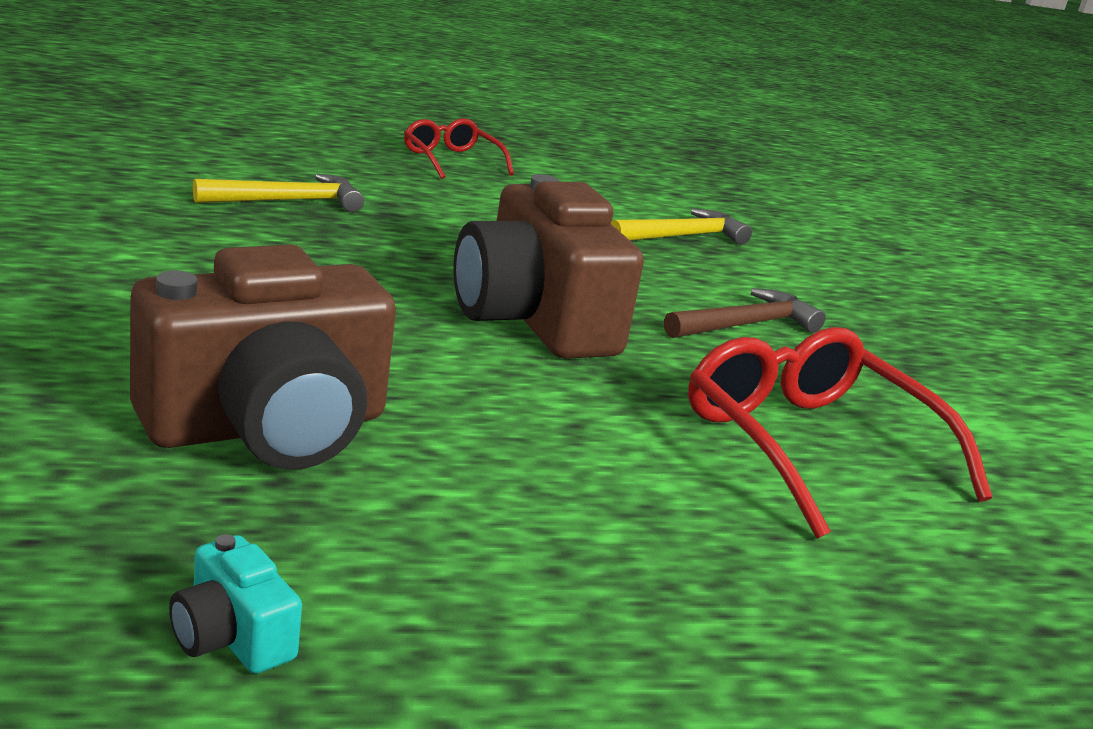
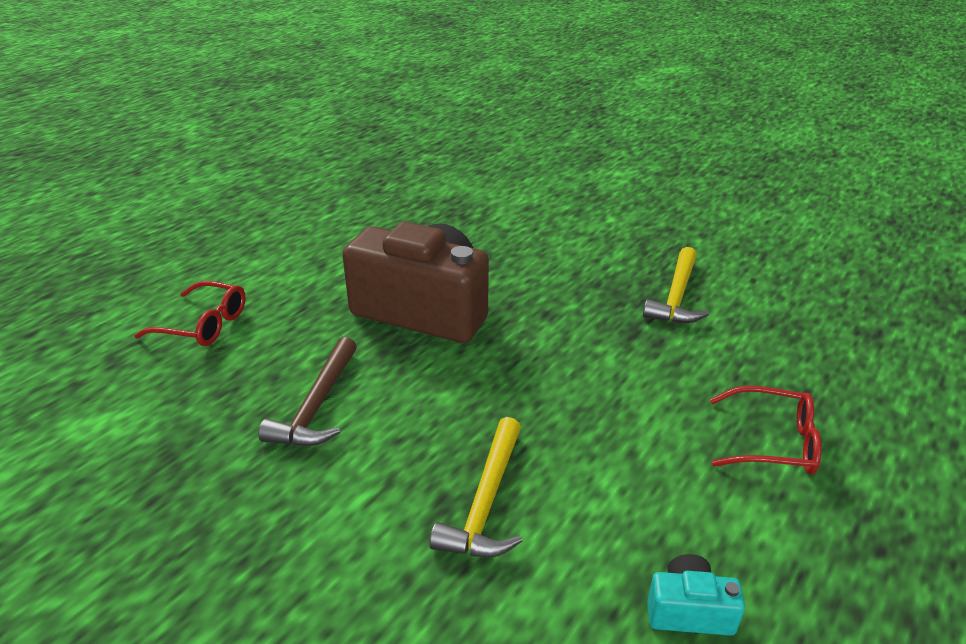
camera: 140 degrees right, 10 degrees up
brown camera [130,244,396,470] -> none
turquoise camera [169,534,302,674] -> turquoise camera moved to [647,554,745,636]
red glasses [688,327,993,539] -> red glasses [134,281,246,346], size x0.57

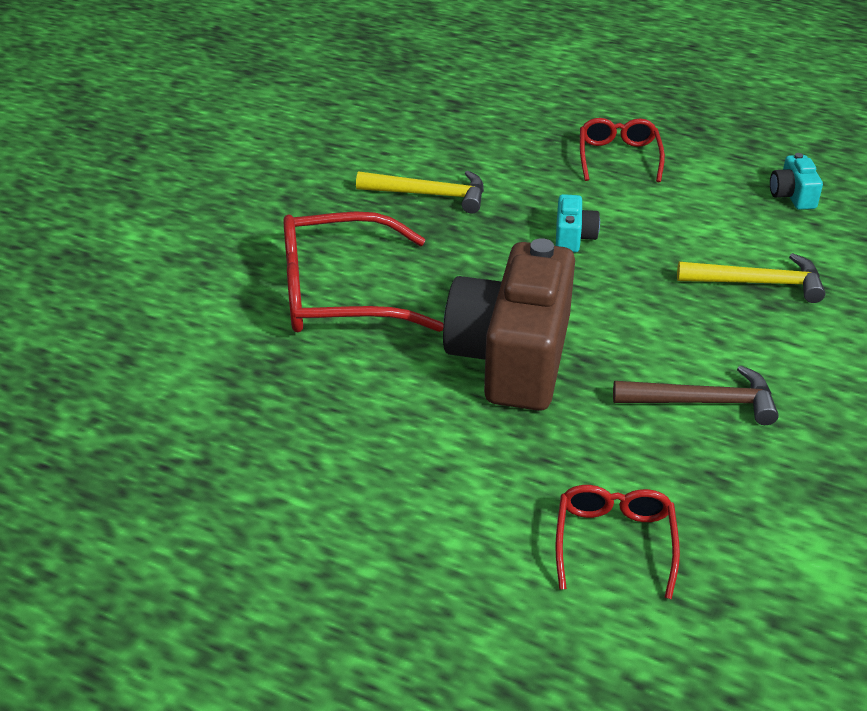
camera: 100 degrees left, 5 degrees up
none -> red glasses [283,212,443,332]
none -> turquoise camera [556,194,600,252]

